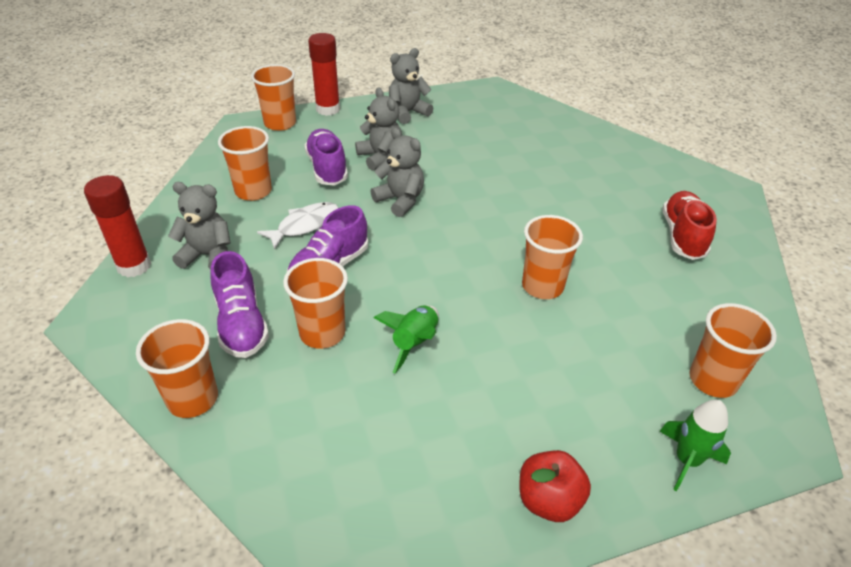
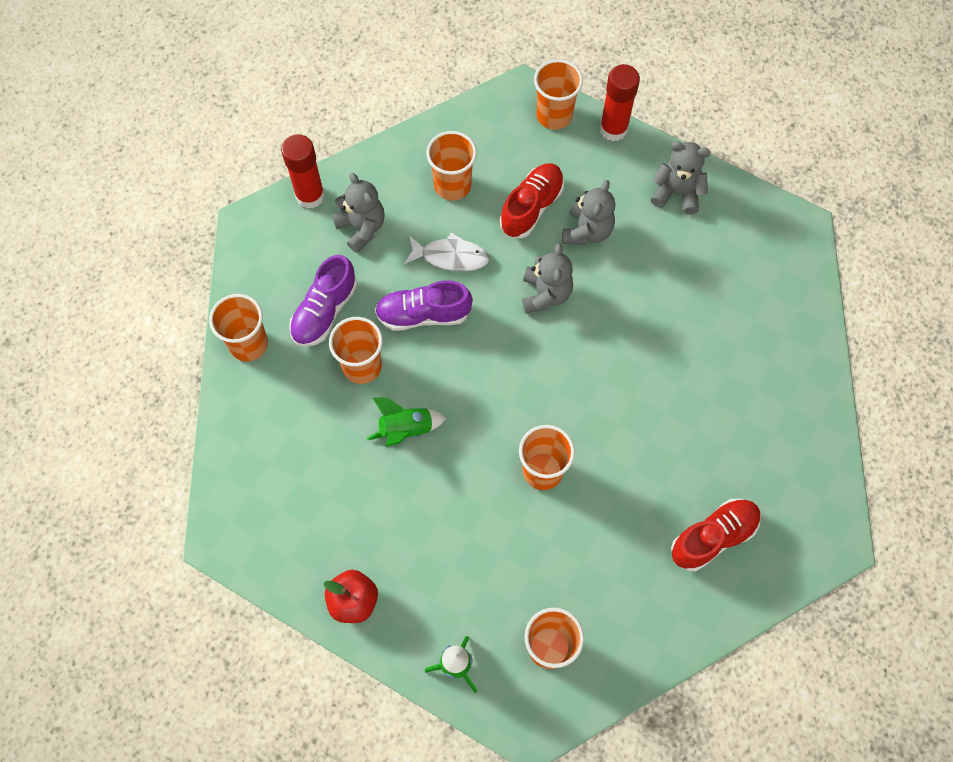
camera: 50 degrees right, 25 degrees up
purple shoe [304,129,348,186] -> red shoe [500,163,564,238]

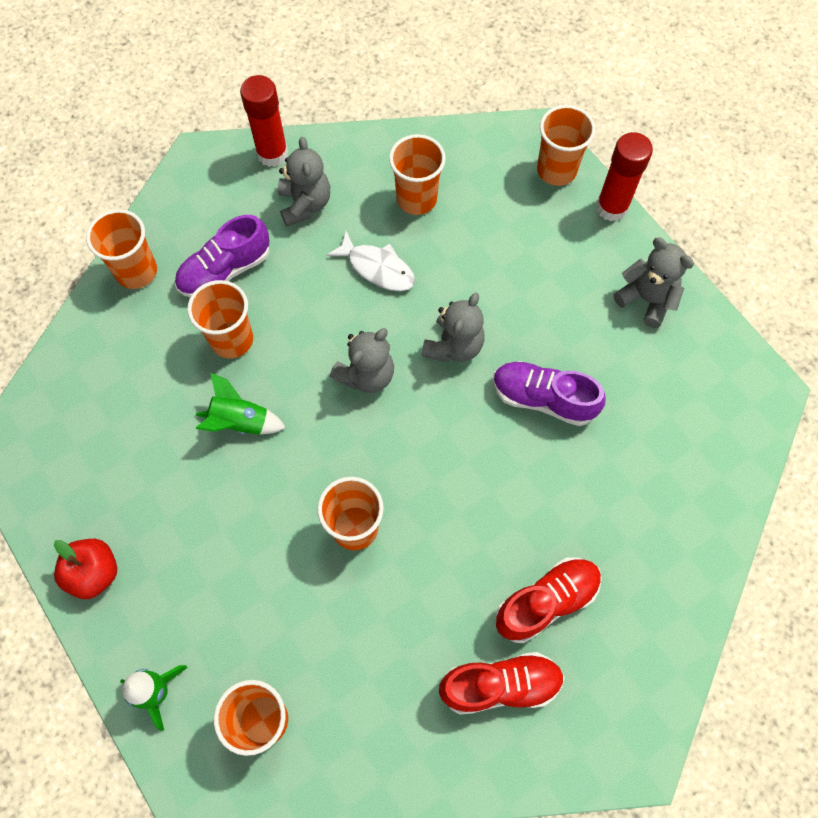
camera: 25 degrees right, 0 degrees up
purple shoe [375,280,473,331] -> purple shoe moved to [493,361,606,426]
red shoe [500,163,564,238] -> red shoe moved to [496,557,602,643]
grey teddy bear [562,180,615,245] -> grey teddy bear moved to [330,328,394,393]

